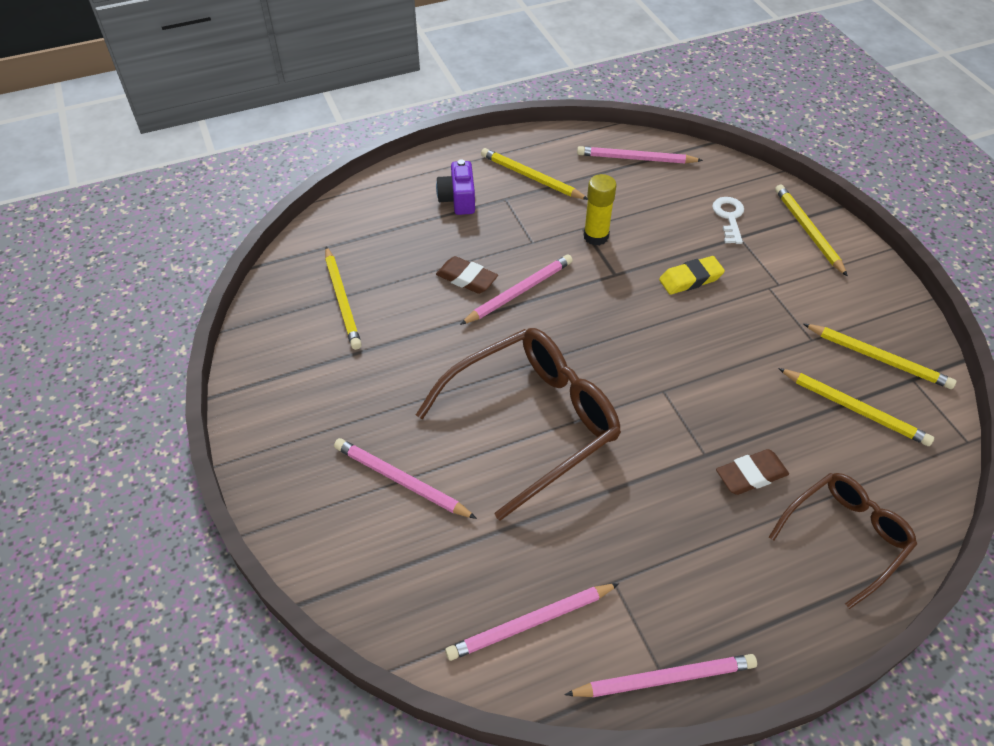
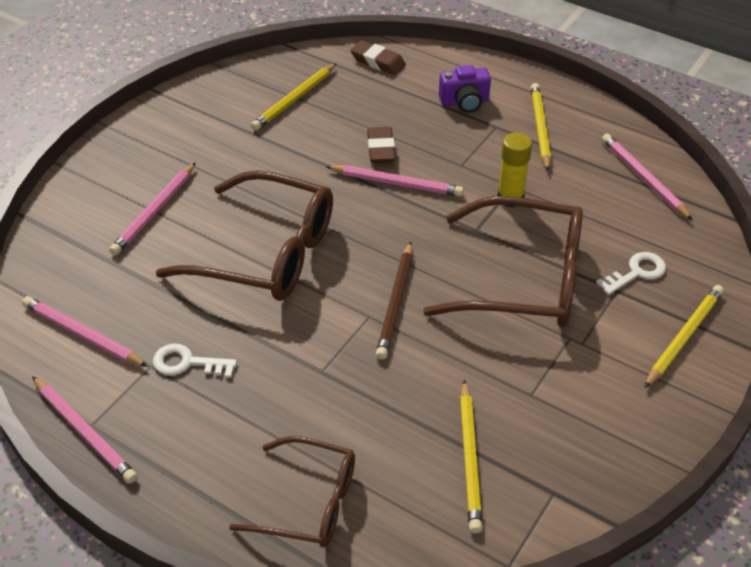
camera: 55 degrees right, 5 degrees down
pink pencil [334,438,477,519] -> pink pencil turned 150 degrees counterclockwise [109,162,196,255]
purple camera [436,159,475,215] -> purple camera turned 150 degrees counterclockwise [439,65,491,113]
yellow eraser [659,256,725,295] -> brown glasses [423,196,583,327]
brown eraser [716,449,789,495] -> brown eraser moved to [351,40,406,75]
yellow pencil [803,324,956,389] -> none
none -> white key [153,343,237,378]
none -> brown pencil [376,242,412,360]

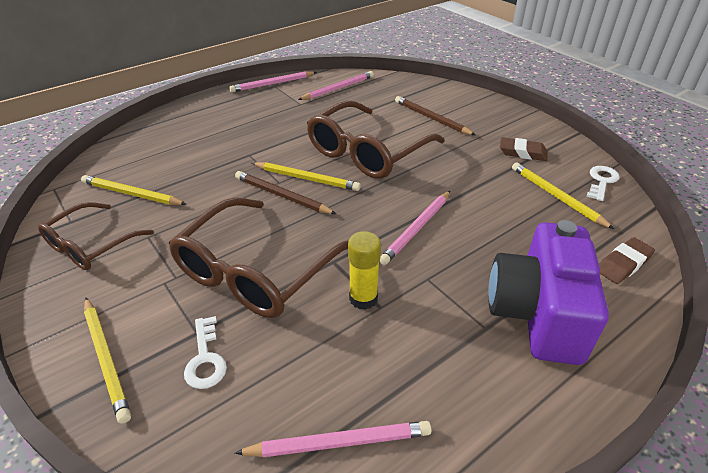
camera: 110 degrees right, 5 degrees down
pink pencil [109,162,196,255] -> brown pencil [395,96,475,135]
white key [153,343,237,378] -> white key moved to [587,166,620,201]
brown glasses [229,436,355,547] -> brown glasses moved to [38,202,154,270]
brown eraser [367,127,396,163] -> brown eraser moved to [500,137,548,161]
purple camera [439,65,491,113] -> purple camera [488,220,609,365], size x2.03
yellow pencil [531,83,551,171] -> yellow pencil moved to [252,162,361,191]

